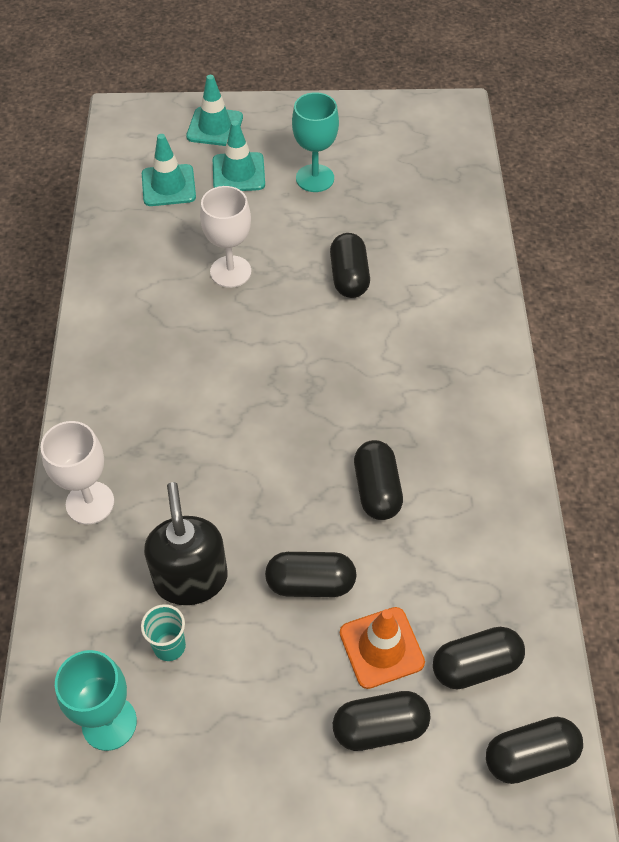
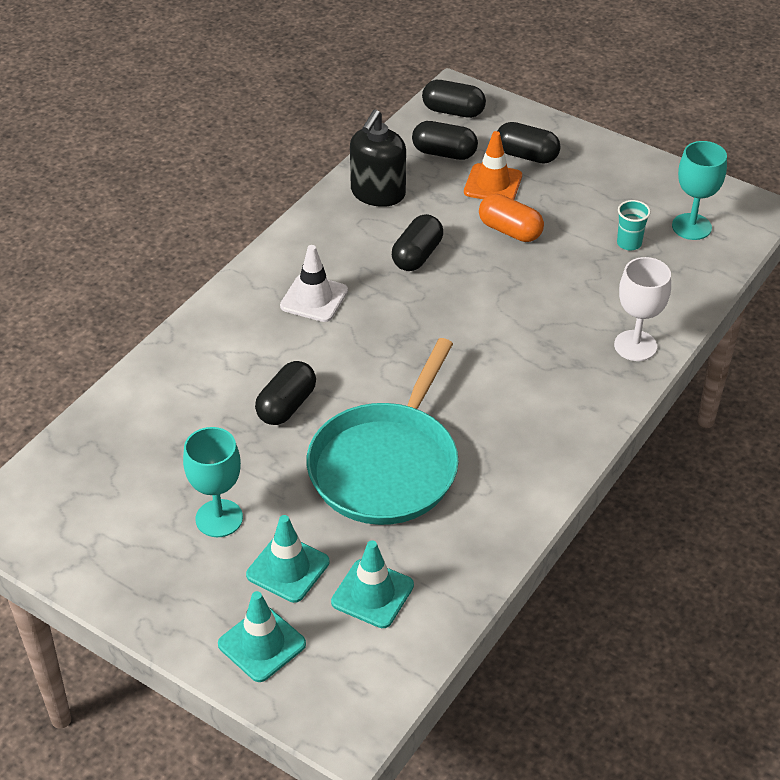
camera: 145 degrees left, 10 degrees down
black soap dispenser [144,482,228,605] -> black soap dispenser moved to [350,110,406,207]
white goblet [200,186,251,288] -> turquoise pan [307,338,459,525]
black capsule [265,552,357,597] -> orange capsule [479,194,544,242]
none -> white traffic cone [280,245,348,322]

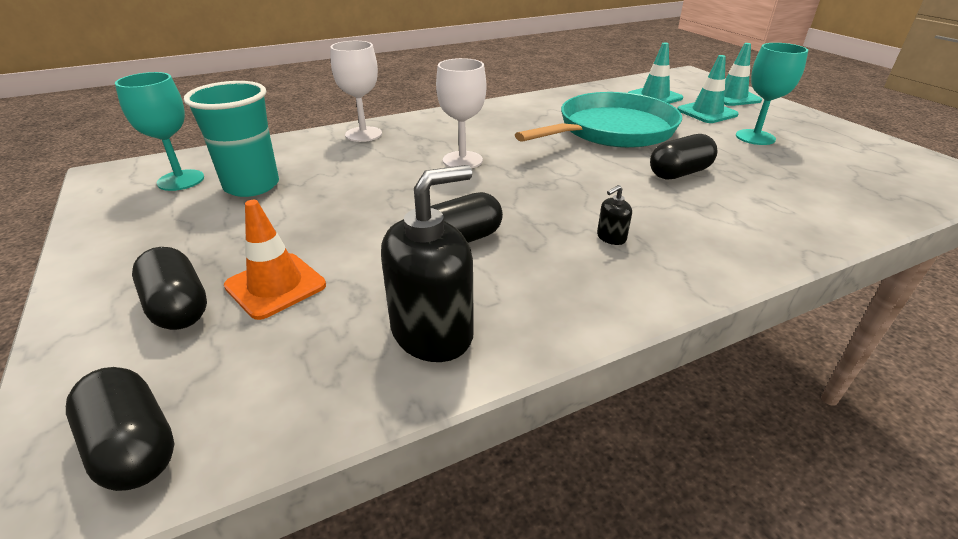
camera: 150 degrees left, 10 degrees down
white traffic cone [280,245,348,322] -> black soap dispenser [597,185,632,245]
black capsule [412,121,478,160] -> none
orange capsule [479,194,544,242] -> none
turquoise cup [617,200,651,250] -> turquoise cup [184,81,279,197], size x1.97
none -> white goblet [436,58,486,169]

